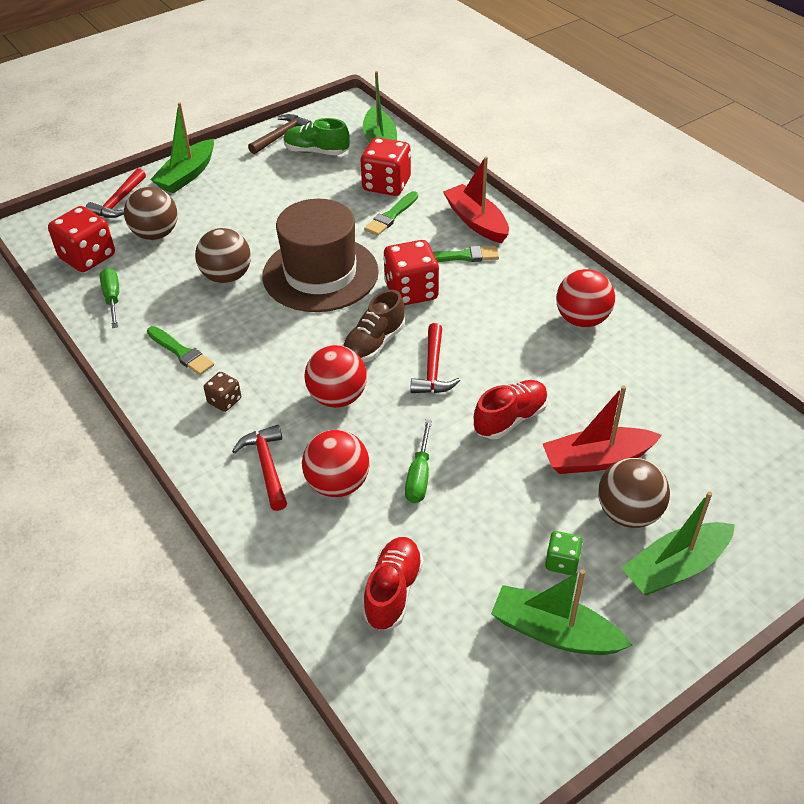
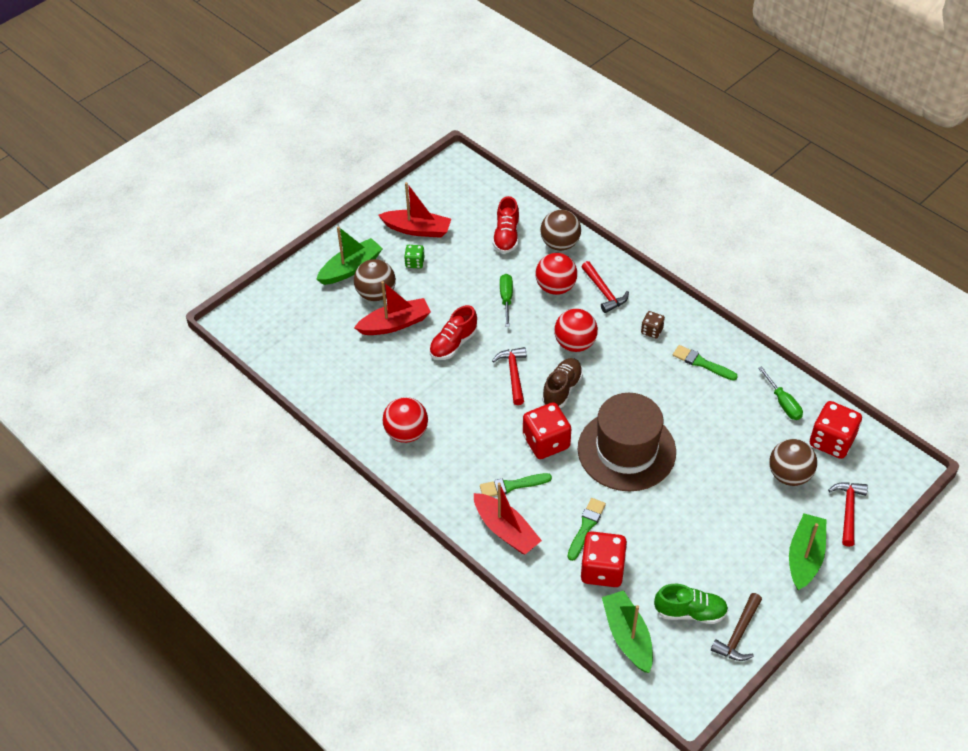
camera: 170 degrees right, 5 degrees up
brown ball [195,228,251,283] -> brown ball moved to [540,210,581,251]
green boat [491,569,633,655] -> red boat [378,182,451,238]

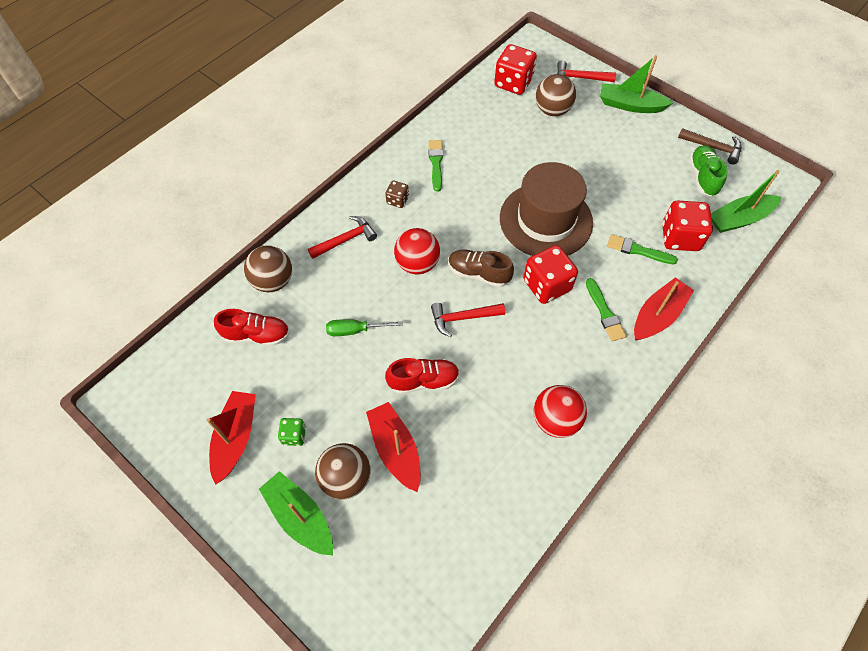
camera: 95 degrees left, 10 degrees up
red shoe [429,305,477,360] -> red shoe turned 45 degrees counterclockwise [385,358,460,394]
red ball [535,253,577,295] -> none
green brush [673,345,738,381] -> green brush turned 150 degrees clockwise [428,140,443,192]
green screwdriver [758,366,803,420] -> none

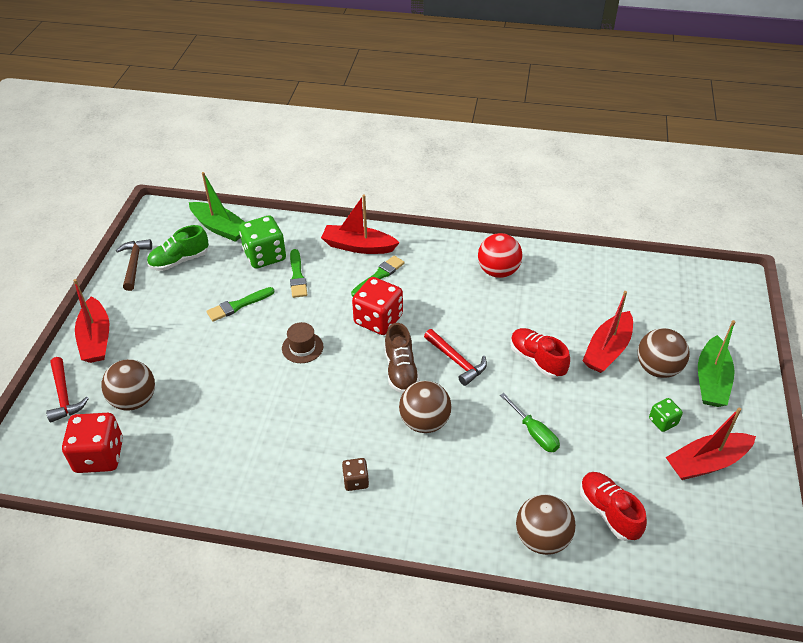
camera: 120 degrees left, 15 degrees down
red hammer [308,216,377,259] -> none
red ball [394,228,440,275] -> brown ball [399,381,452,433]
green brush [428,140,443,192] -> green brush moved to [206,287,275,322]
brown hat [500,162,593,256] -> brown hat [282,322,323,363], size x0.41
green boat [600,55,673,113] -> red boat [73,279,109,363]
red dice [662,200,713,251] -> green dice [239,215,286,269]

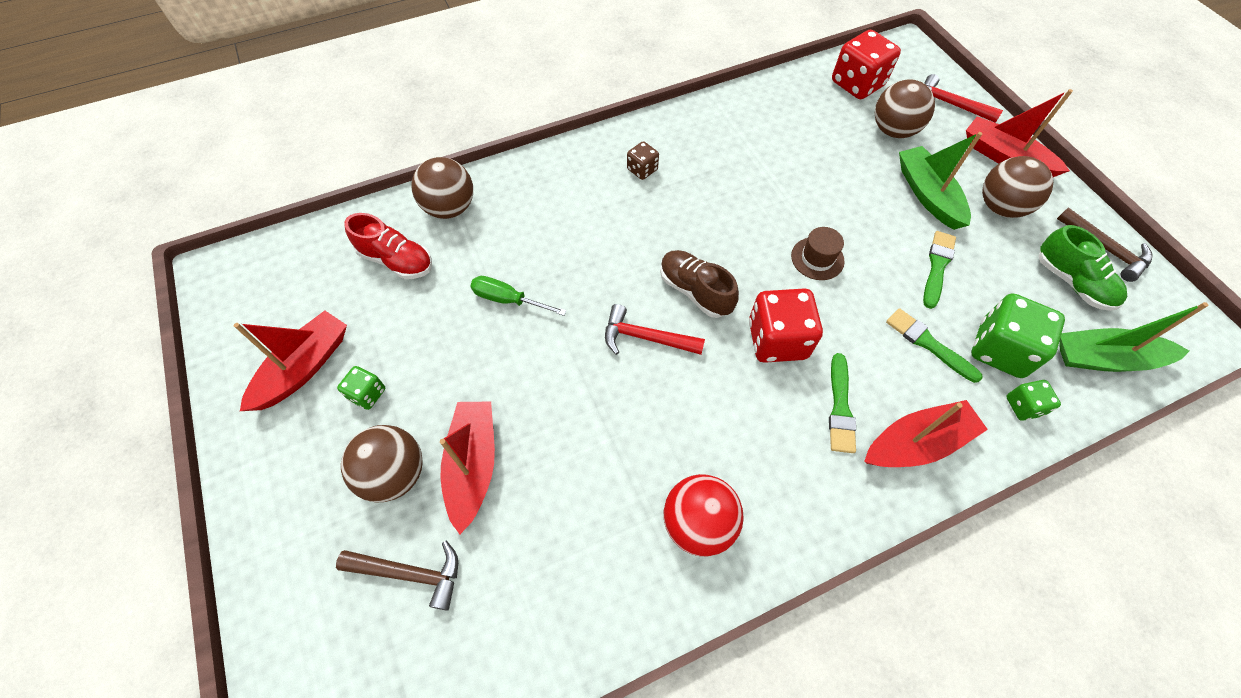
camera: 145 degrees right, 15 degrees up
green shoe [147,225,209,271] -> green shoe turned 120 degrees clockwise [1038,225,1127,311]
brown ball [399,381,452,433] -> brown ball moved to [982,156,1053,218]
red shoe [510,328,570,378] -> none
green boat [698,320,735,407] -> green boat moved to [899,132,982,230]
none -> brown hammer [336,540,458,611]
none -> green dice [1006,380,1061,421]

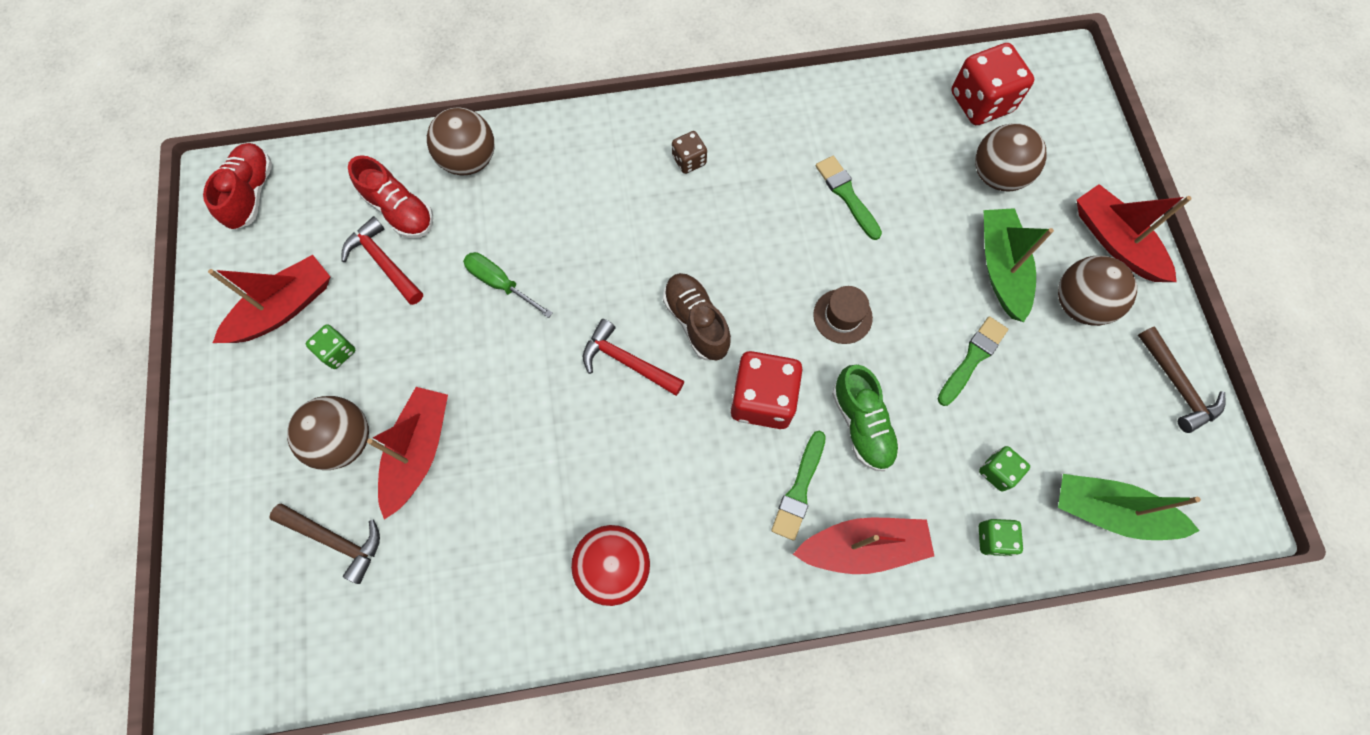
camera: 15 degrees right, 10 degrees up
green brush [886,308,983,383] -> green brush moved to [816,156,882,240]
red hammer [924,74,1003,123] -> red hammer moved to [342,216,423,305]
green dice [971,293,1065,378] -> green dice [979,446,1030,491], size x0.52
green shoe [1038,225,1127,311] -> green shoe moved to [832,365,900,471]
none -> red shoe [203,143,272,230]

